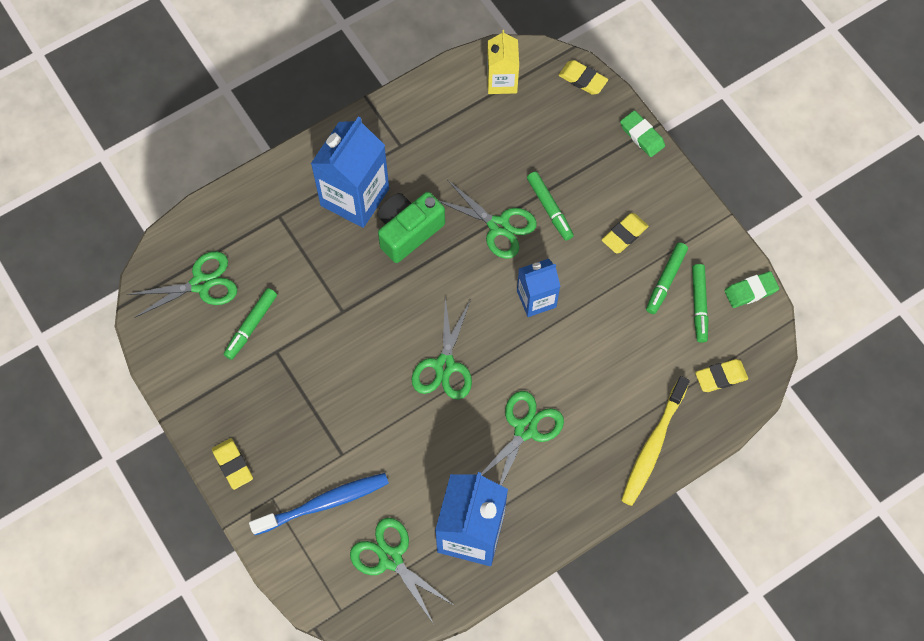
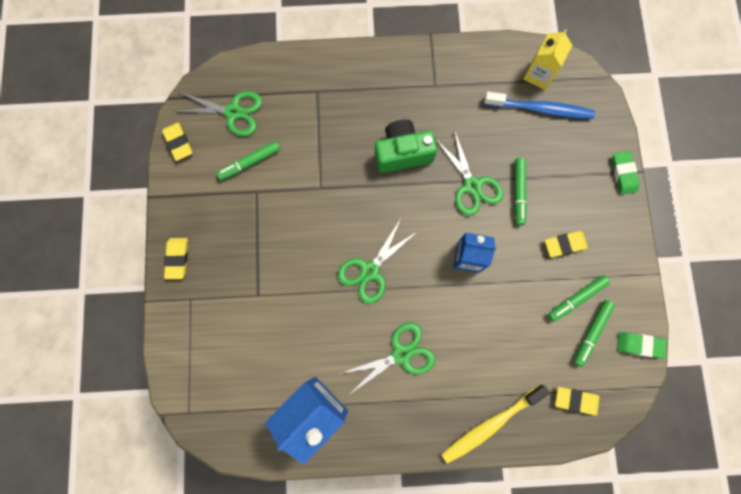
camera: 30 degrees right, 10 degrees up
blue toothbrush [249,473,389,535] -> blue toothbrush moved to [484,92,595,119]
blue carton [311,116,389,228] -> none
green scissors [350,518,455,623] -> none
yellow eraser [558,60,608,95] -> yellow eraser moved to [162,122,192,161]

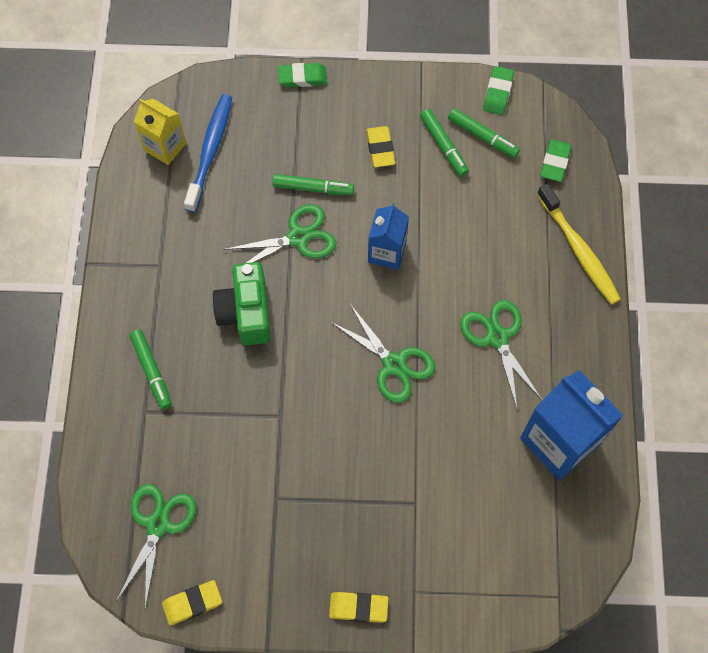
camera: 85 degrees left, 10 degrees down
green marker [216,141,280,180] -> green marker moved to [130,330,172,409]
yellow eraser [555,387,600,415] -> green eraser [540,139,571,182]

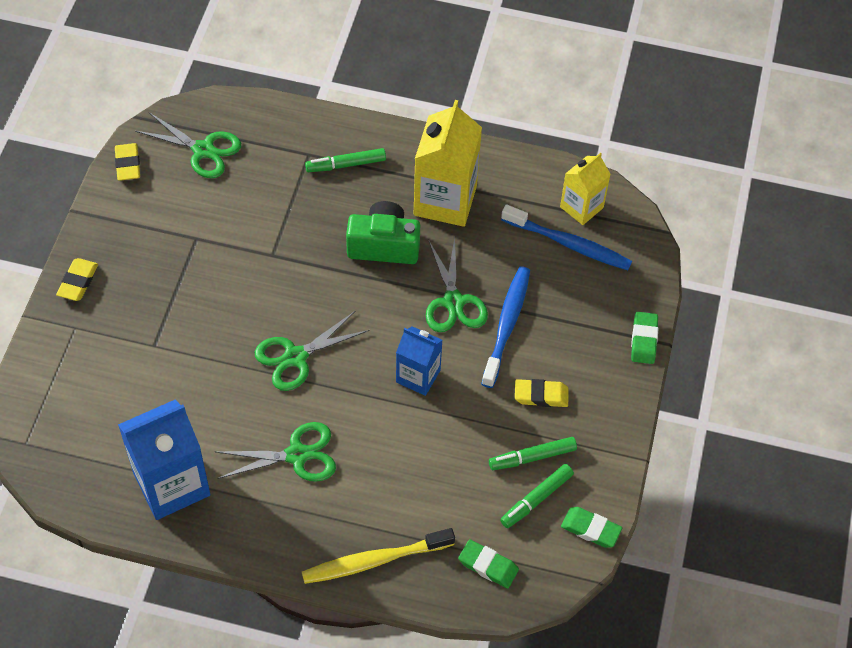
camera: 100 degrees right, 10 degrees down
green marker [272,174,354,195] -> blue toothbrush [481,267,530,388]
none -> yellow carton [414,100,482,227]

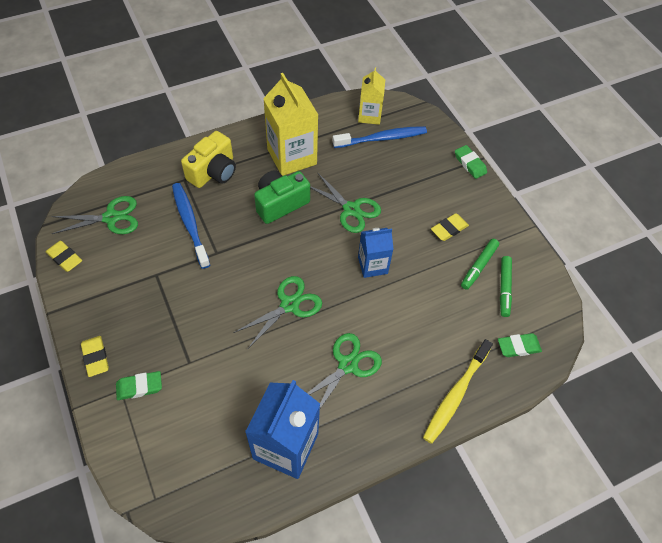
camera: 40 degrees left, 0 degrees up
green scissors [255,311,370,391] -> green scissors turned 150 degrees counterclockwise [234,276,322,348]
green marker [305,148,386,172] -> yellow camera [181,131,236,188]
blue toothbrush [481,267,530,388] -> blue toothbrush moved to [172,183,210,269]
green eraser [561,507,622,548] -> green eraser moved to [116,371,162,400]

